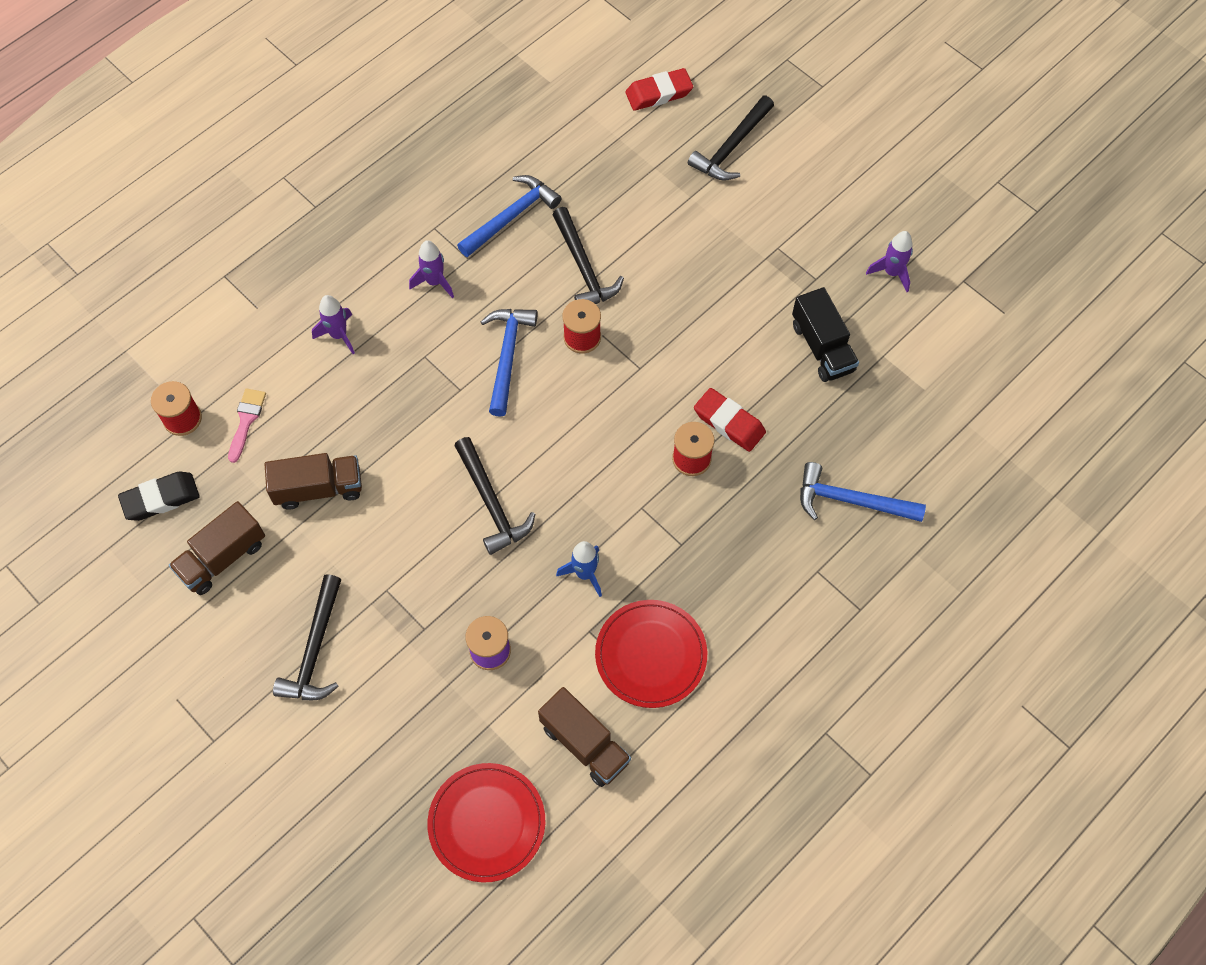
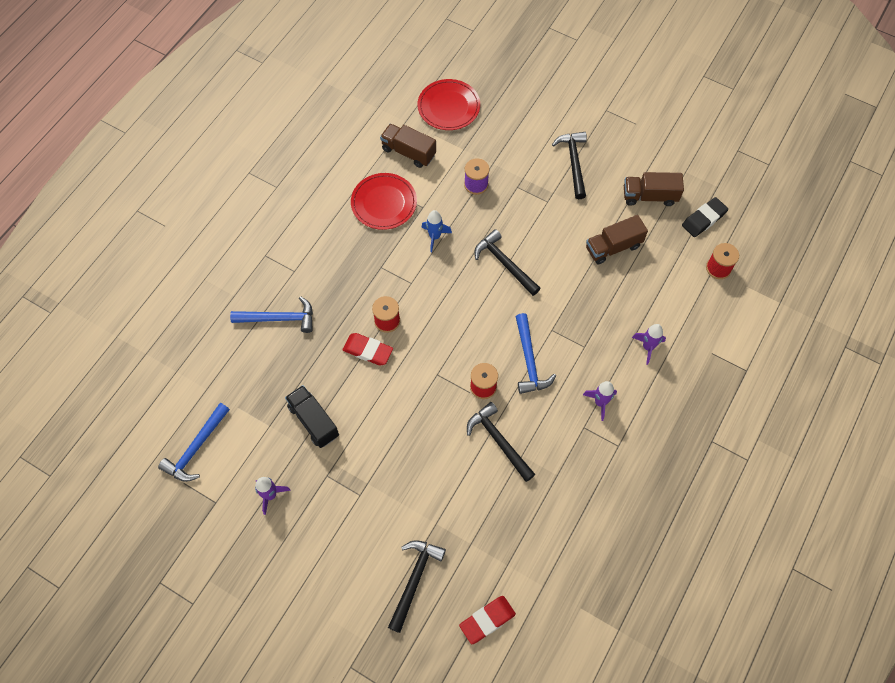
camera: 165 degrees right, 0 degrees up
brown truck [169,501,265,595] -> brown truck turned 120 degrees counterclockwise [624,172,684,206]
pink brush [228,388,266,463] -> none
blue hammer [457,175,561,257] -> blue hammer moved to [158,403,230,482]

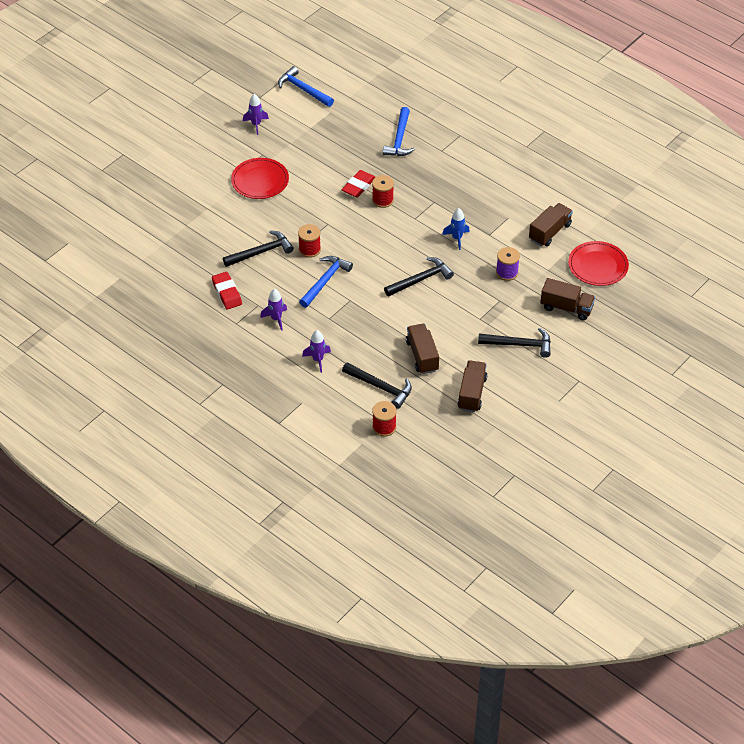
camera: 100 degrees right, 15 degrees down
black truck [285,385,339,448] -> none
red plate [351,173,417,230] -> red plate moved to [231,158,289,199]
black hammer [388,540,446,633] -> black hammer moved to [342,363,412,409]
red eraser [459,596,516,644] -> red eraser moved to [212,272,242,310]
blue hammer [516,313,556,394] -> blue hammer turned 120 degrees clockwise [299,256,353,308]
black eraser [682,197,728,237] -> none
none -> brown truck [540,278,595,320]

